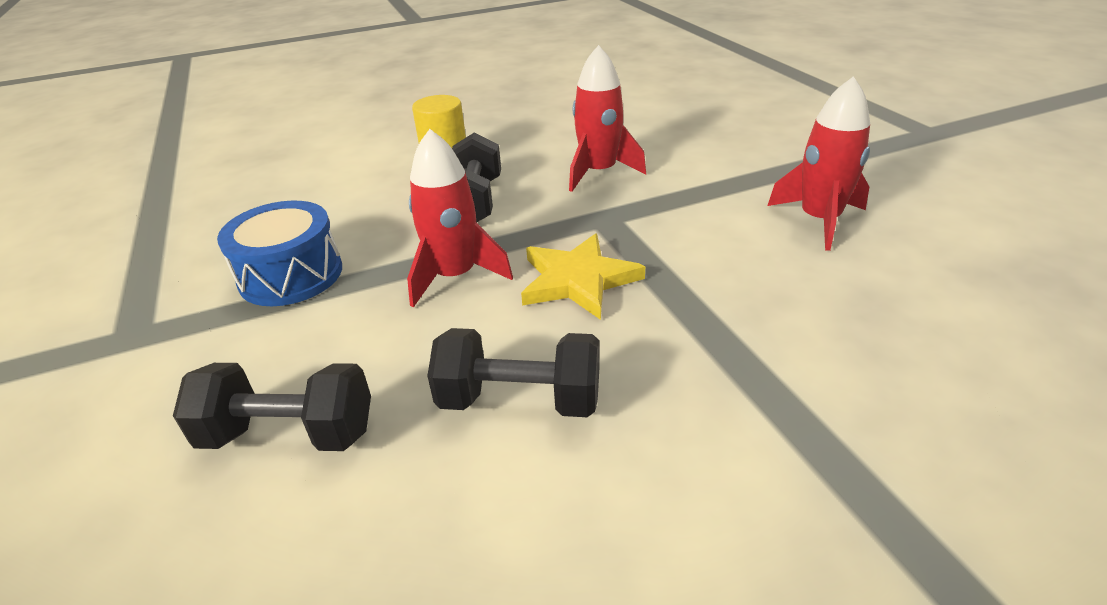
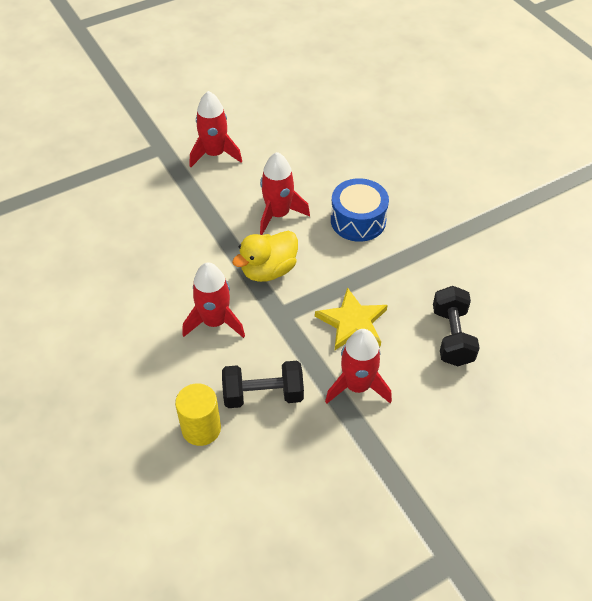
camera: 100 degrees left, 15 degrees up
black dumbbell [173,363,371,451] -> none
blue drum [217,201,342,306] -> blue drum moved to [331,178,389,242]
none -> red rocket [190,91,242,167]
none -> yellow duck [232,231,298,282]

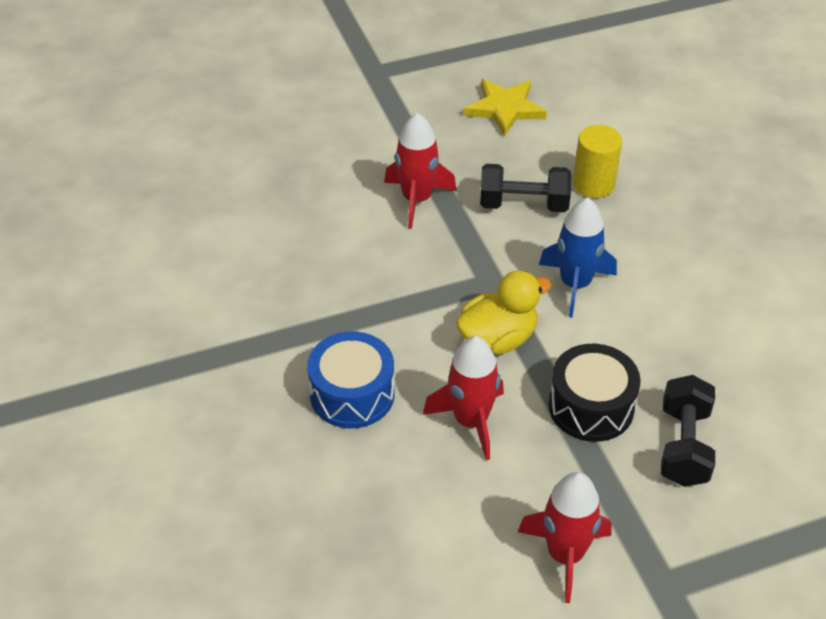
camera: 170 degrees left, 5 degrees down
red rocket [182,262,245,338] -> blue rocket [539,198,617,318]
yellow star [315,287,388,350] -> yellow star moved to [464,79,547,137]
black dumbbell [433,286,480,366] -> black dumbbell moved to [661,375,715,487]
none -> black drum [549,344,641,442]

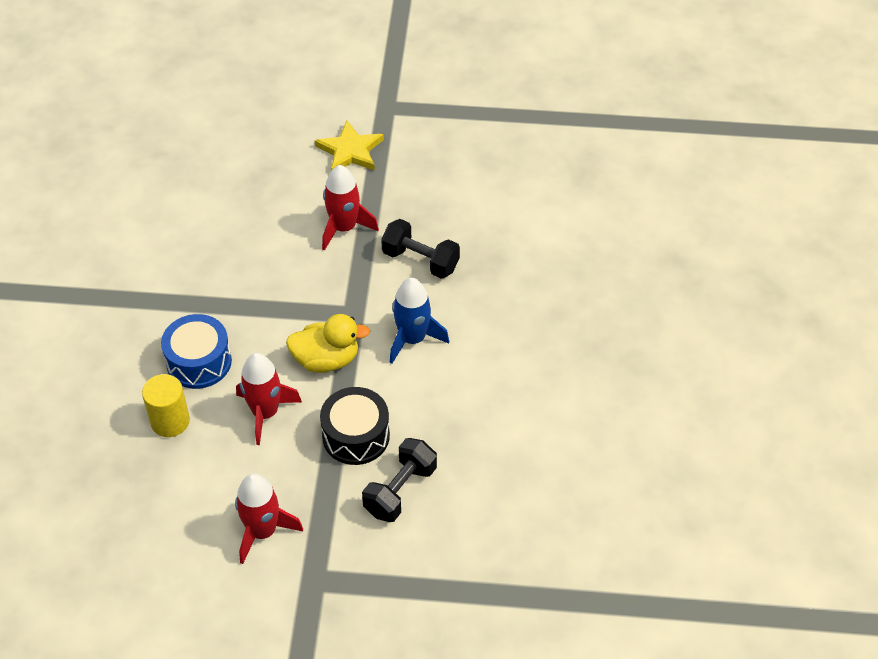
camera: 25 degrees right, 5 degrees up
yellow star [464,79,547,137] -> yellow star moved to [315,120,384,171]
yellow cylinder [573,125,622,198] -> yellow cylinder moved to [142,374,190,437]

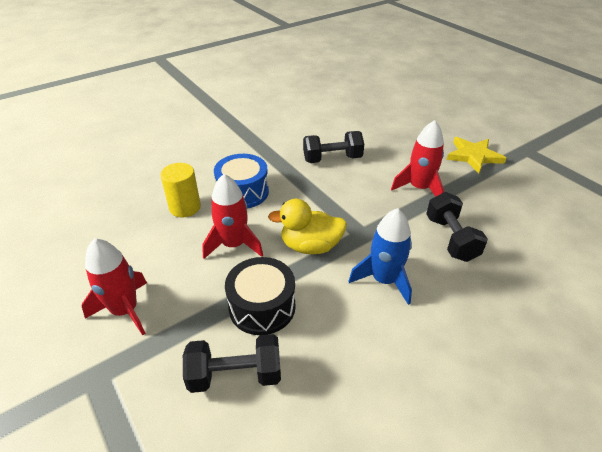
camera: 50 degrees right, 10 degrees down
yellow duck [286,314,370,373] -> yellow duck turned 135 degrees clockwise [268,199,347,254]
none -> black dumbbell [303,131,364,163]

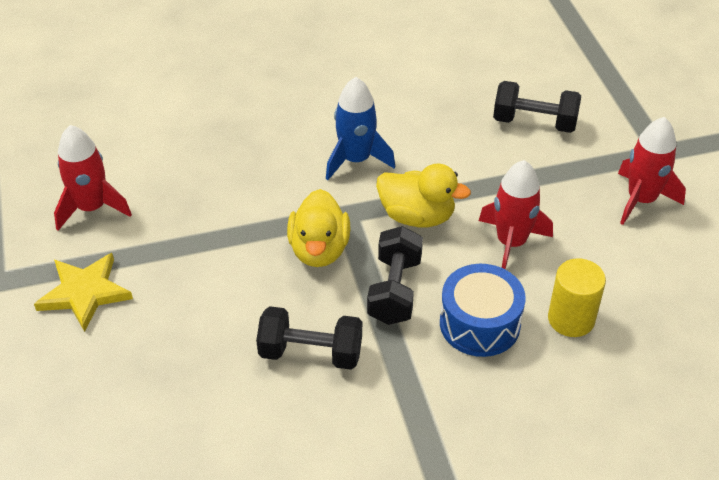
camera: 160 degrees left, 5 degrees up
black drum [225,257,295,335] -> none
red rocket [391,120,444,197] -> red rocket moved to [54,125,132,231]
black dumbbell [426,192,488,262] -> black dumbbell moved to [367,226,423,325]
none -> yellow duck [287,189,350,267]

